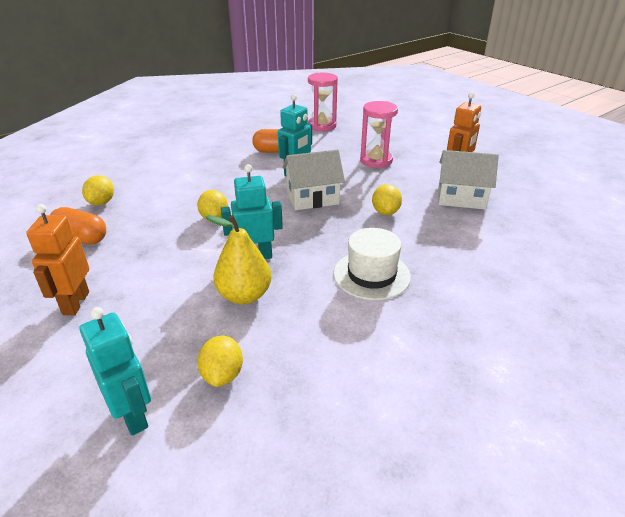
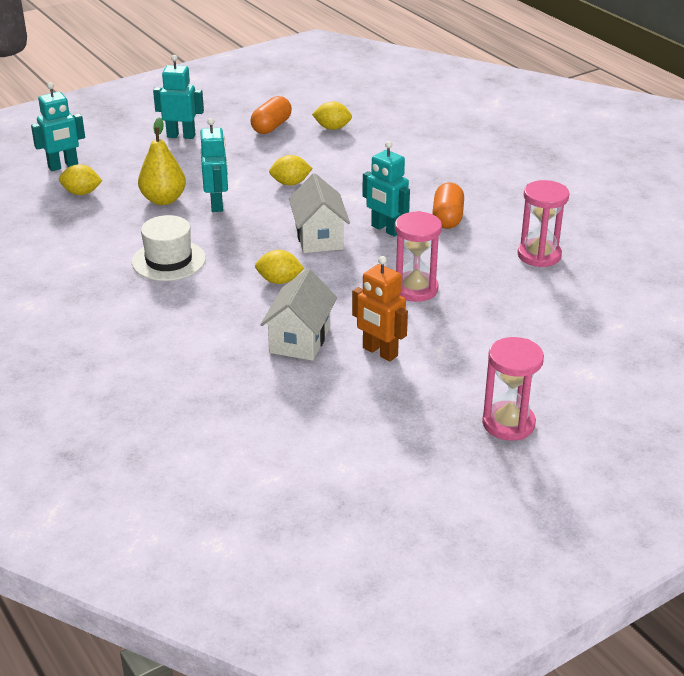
camera: 95 degrees right, 0 degrees up
orange robot [26,204,89,315] -> turquoise robot [153,55,204,139]
none -> pink hourglass [482,337,544,441]

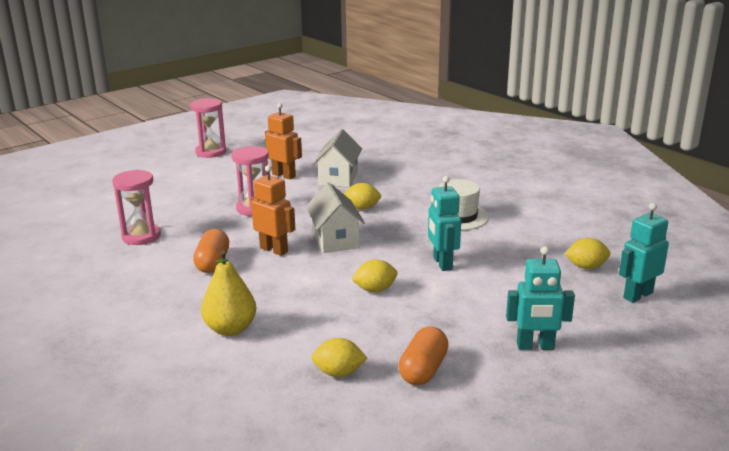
camera: 175 degrees right, 10 degrees down
yellow pear [138,117,186,205] -> yellow pear moved to [201,250,256,336]
turquoise robot [362,141,410,237] -> orange robot [251,165,295,256]

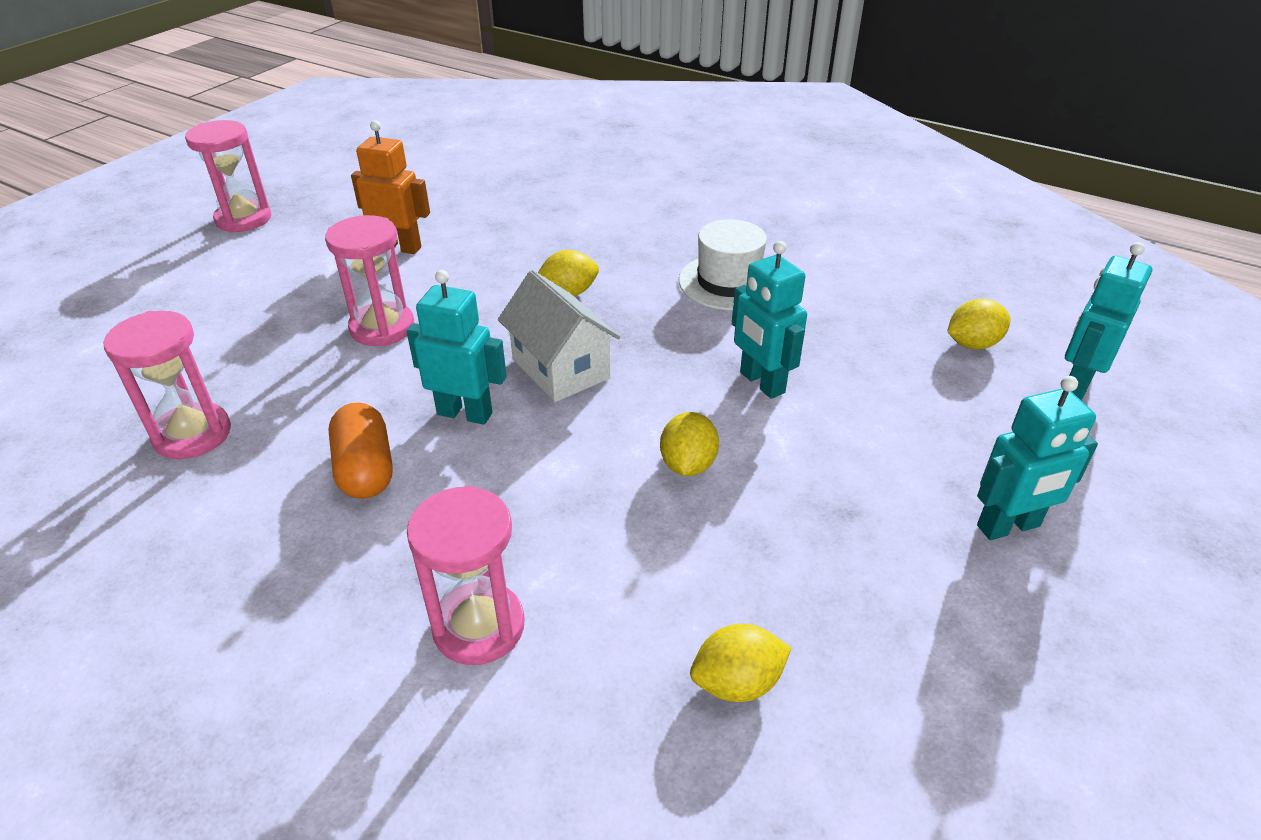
camera: 20 degrees left, 15 degrees up
yellow pear [201,250,256,336] -> pink hourglass [407,486,525,665]
orange robot [251,165,295,256] -> turquoise robot [407,270,507,425]
white house [313,129,362,187] -> none
yellow lemon [351,259,398,292] -> yellow lemon turned 45 degrees counterclockwise [660,412,719,476]
orange capsule [398,326,449,385] -> none

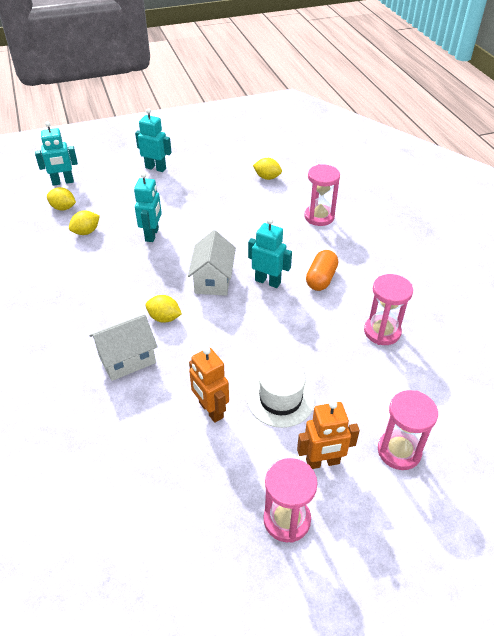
camera: 140 degrees left, 5 degrees up
pink hourglass [325,215,414,346] -> pink hourglass moved to [378,390,438,470]
turquoise robot [407,270,507,425] -> turquoise robot turned 150 degrees clockwise [248,218,292,288]
yellow lemon [660,412,719,476] -> yellow lemon moved to [69,211,100,235]
white hat [679,219,767,310] -> white hat moved to [247,359,315,428]
none -> white house [89,314,158,381]
none -> orange robot [297,400,360,469]

